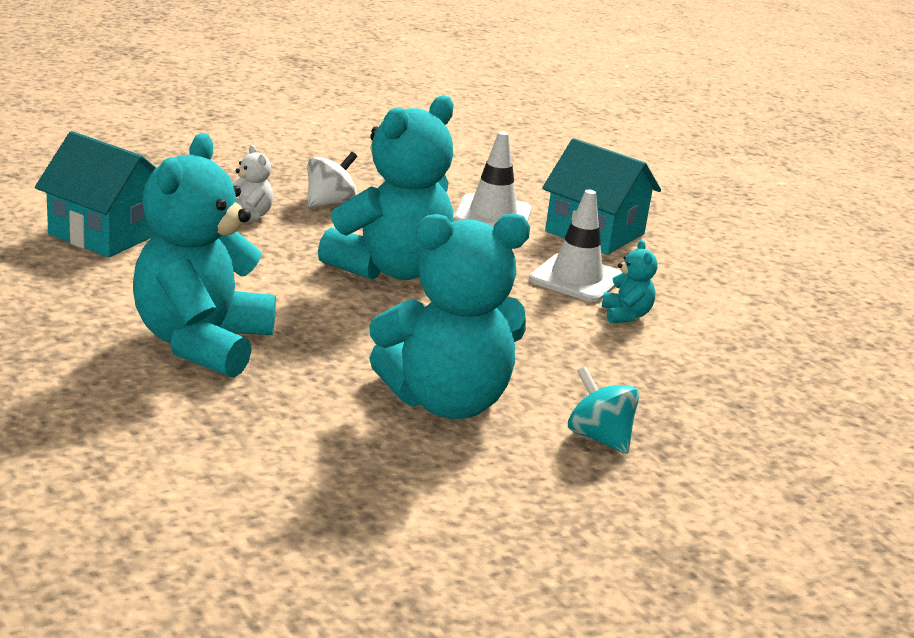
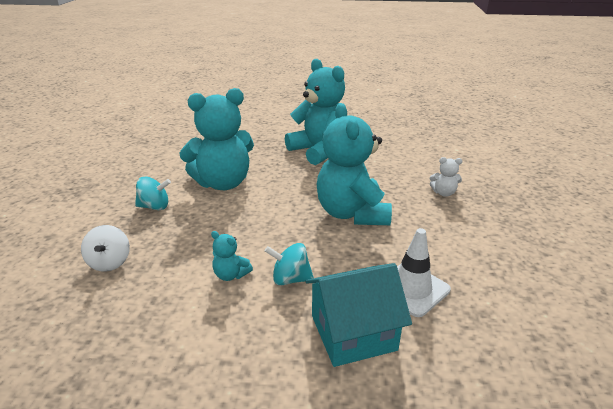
camera: 130 degrees right, 5 degrees up
turquoise house [35,131,156,257] -> none
white spinning top [307,152,357,208] -> white spinning top moved to [81,225,130,272]
turquoise teddy bear [369,213,530,419] -> turquoise teddy bear turned 135 degrees counterclockwise [179,88,254,190]
white traffic cone [529,190,622,302] -> turquoise spinning top [265,243,314,286]

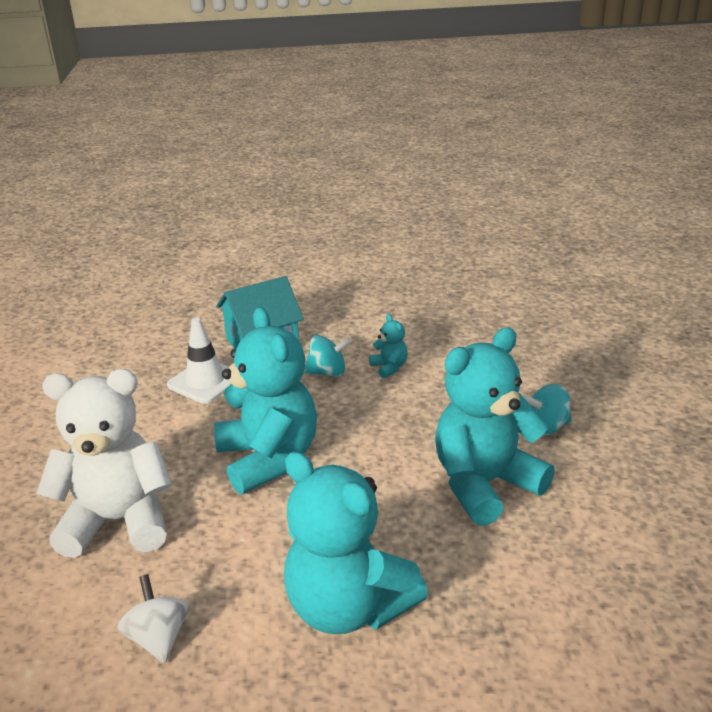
camera: 170 degrees right, 0 degrees up
white spinning top [81,225,130,272] -> white spinning top moved to [117,574,189,663]
turquoise teddy bear [211,231,253,281] -> turquoise teddy bear turned 45 degrees clockwise [369,314,408,378]
white teddy bear [430,157,462,197] -> white teddy bear [36,369,172,558], size x2.43

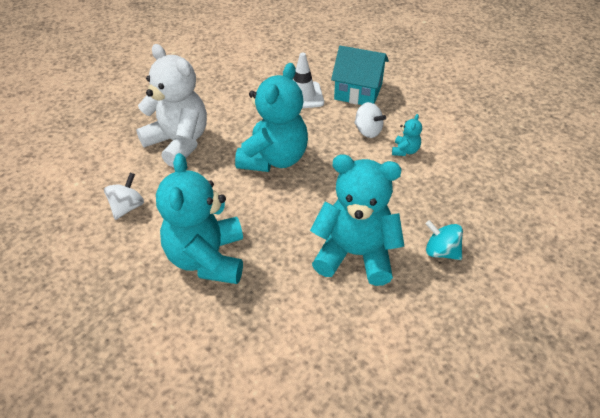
camera: 45 degrees right, 15 degrees up
turquoise spinning top [304,335,352,377] -> white spinning top [354,102,386,138]

